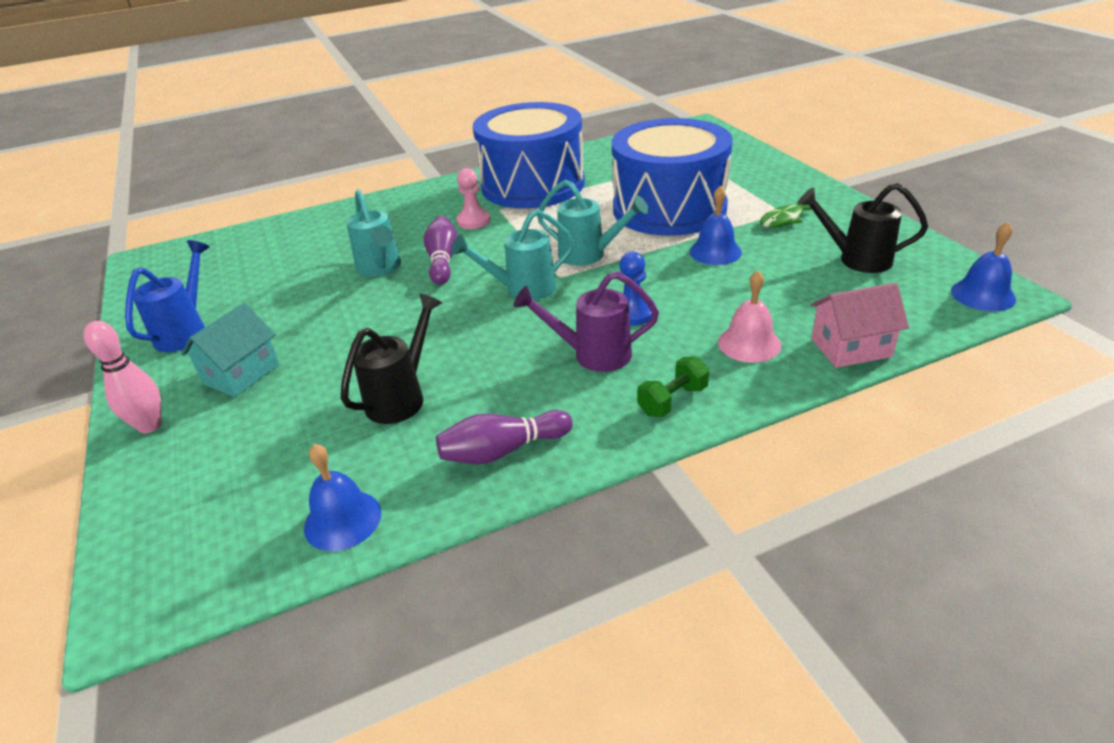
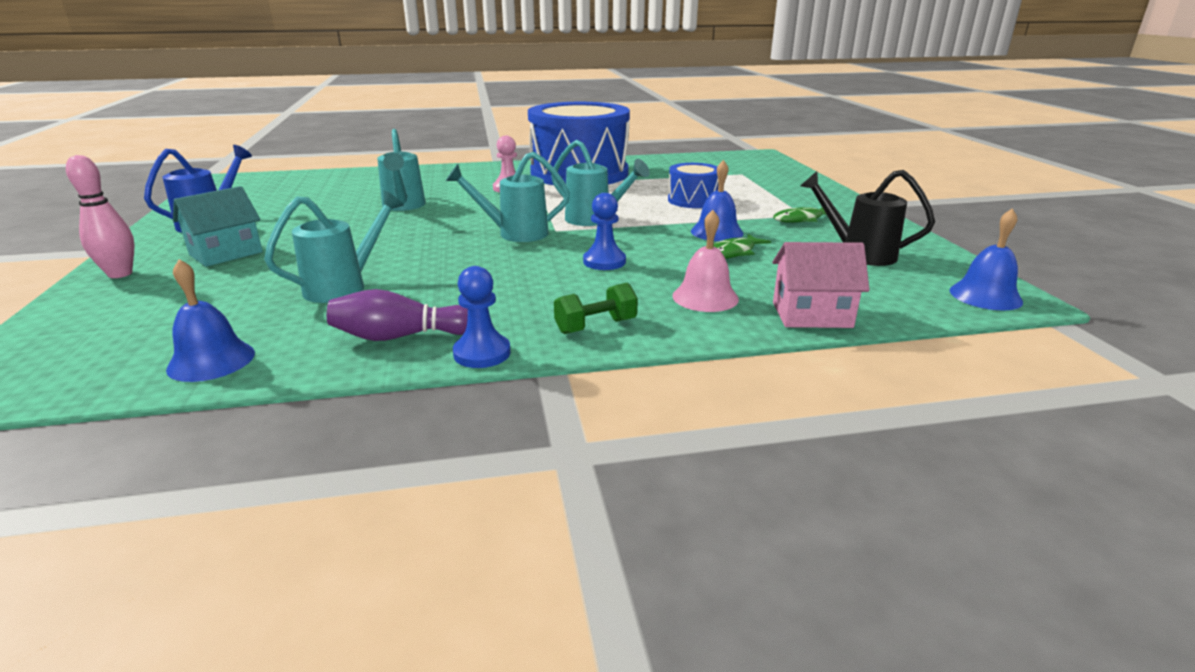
camera: 10 degrees right, 10 degrees down
black watering can [341,293,442,424] -> turquoise watering can [264,190,404,303]
purple bowling pin [424,216,458,285] -> none
purple watering can [514,272,659,372] -> none
blue drum [612,118,733,236] -> blue drum [668,163,719,208], size x0.45
none -> blue pawn [453,266,511,368]
none -> green fish [713,234,771,259]

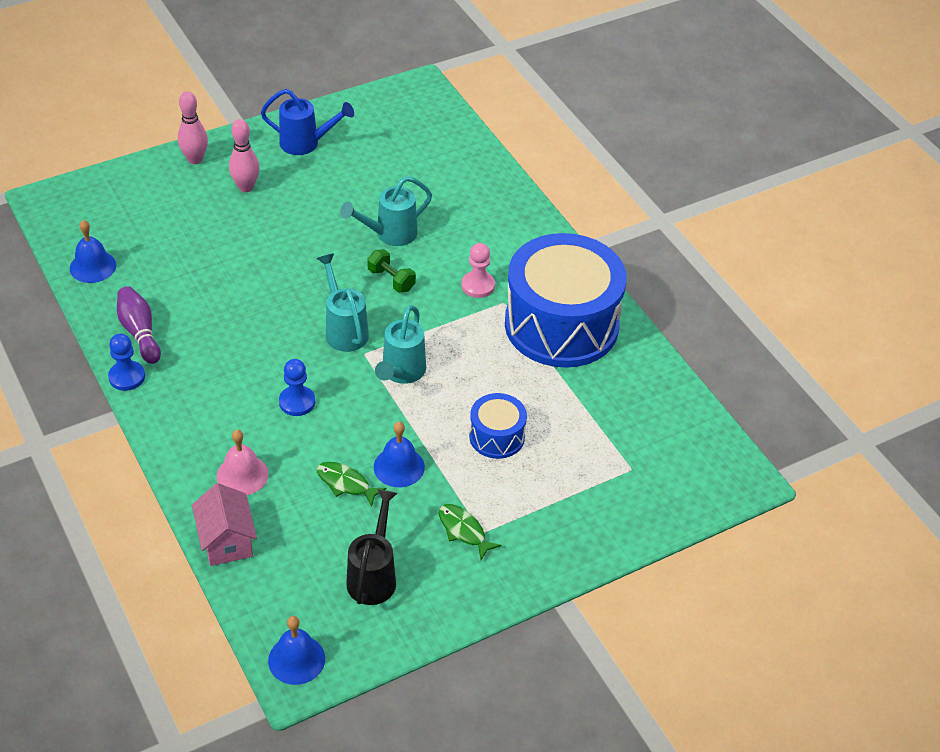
camera: 70 degrees right, 20 degrees up
turquoise house [173,186,263,267] -> pink bowling pin [229,119,260,192]
turquoise watering can [264,190,404,303] -> none
green dumbbell [554,283,638,334] -> green dumbbell moved to [367,249,416,293]

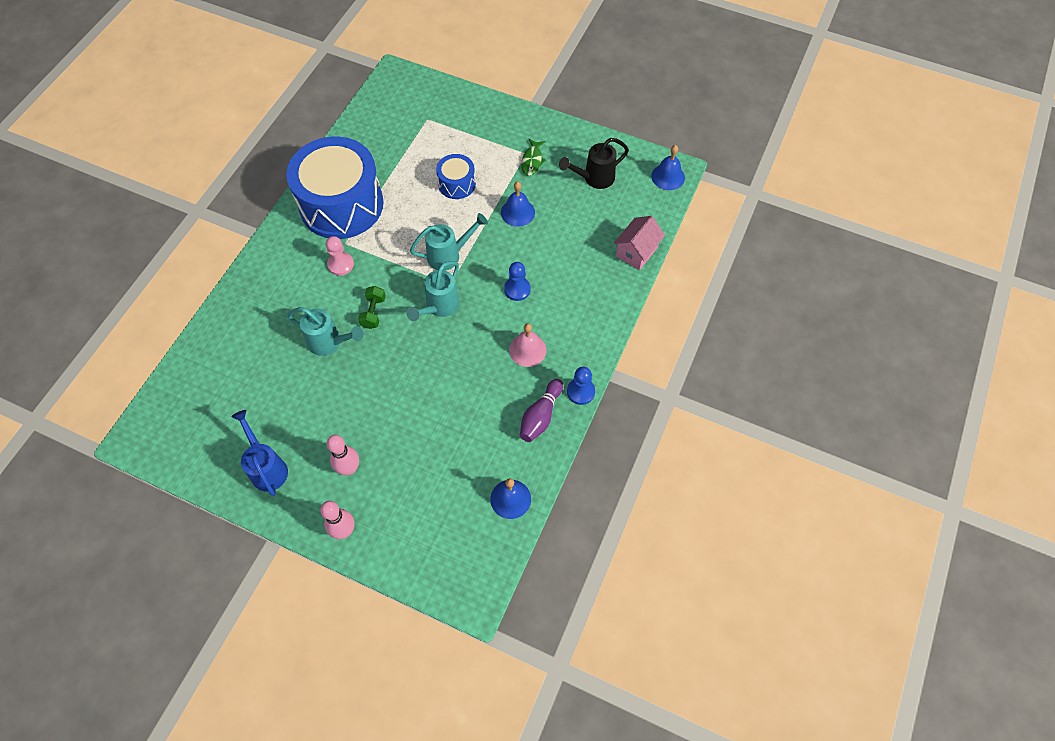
camera: 125 degrees left, 15 degrees up
pink bell [217,430,269,495] -> pink bell moved to [509,323,547,367]
green fish [317,462,387,507] -> none

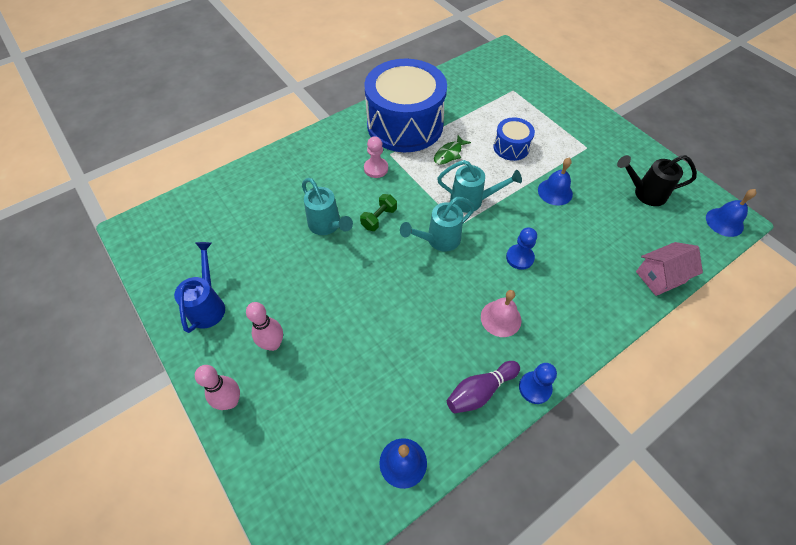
camera: 30 degrees right, 5 degrees down
green fish [521,139,546,176] -> green fish moved to [434,135,471,164]

